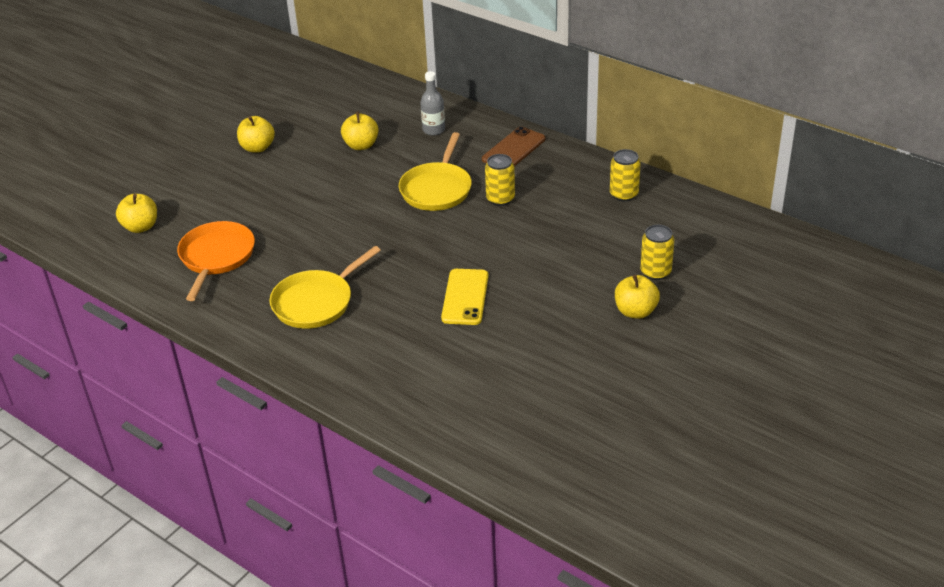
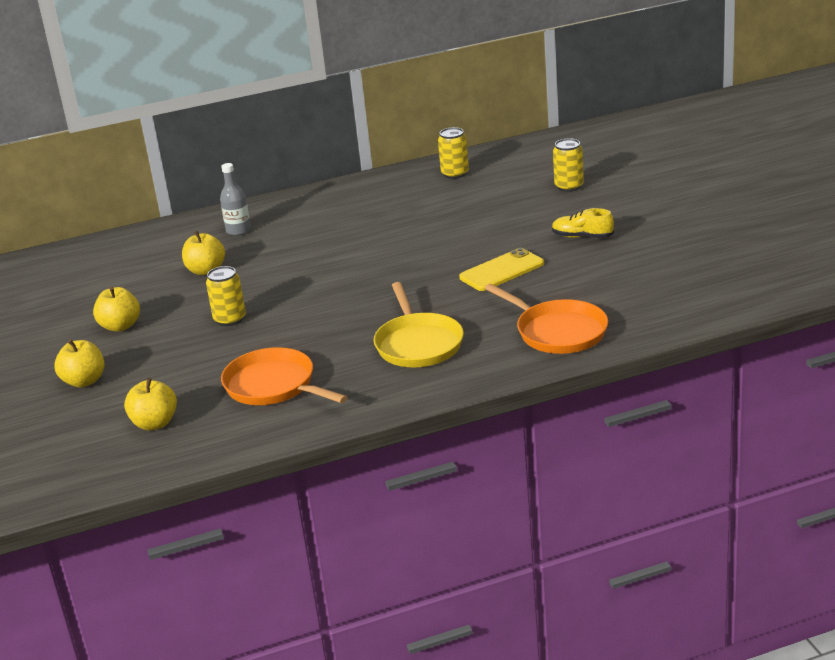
camera: 55 degrees left, 10 degrees down
yellow pan [399,132,472,211] -> none
yellow phone [441,269,489,325] -> yellow phone turned 75 degrees counterclockwise [459,248,544,291]
brown phone [482,127,545,166] -> none
yellow can [485,154,515,206] -> yellow can moved to [206,266,246,326]
yellow apple [615,275,660,319] -> yellow apple moved to [54,339,104,388]
none -> orange pan [485,284,608,354]
none -> yellow shoe [552,208,614,238]

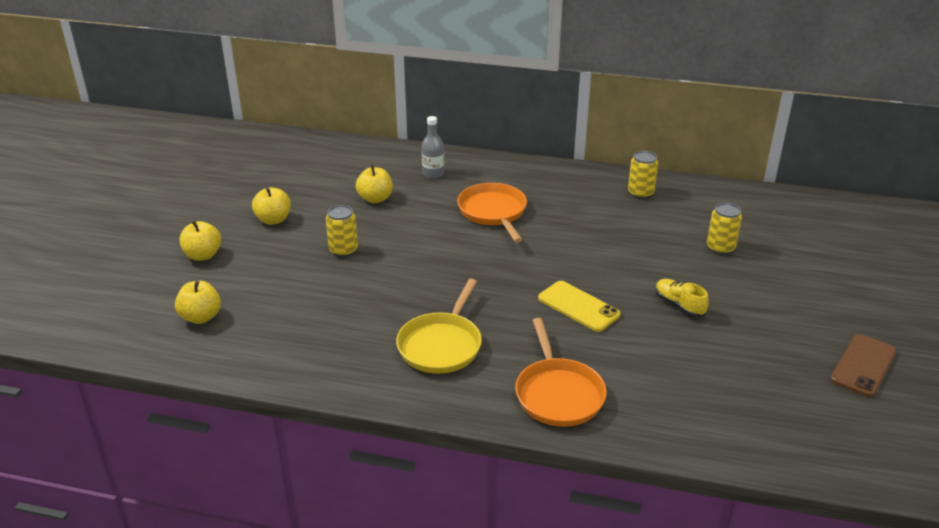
camera: 30 degrees right, 5 degrees up
orange pan [221,347,348,405] -> orange pan moved to [457,183,527,243]
yellow phone [459,248,544,291] -> yellow phone turned 45 degrees clockwise [538,281,621,332]
none -> brown phone [830,334,896,397]

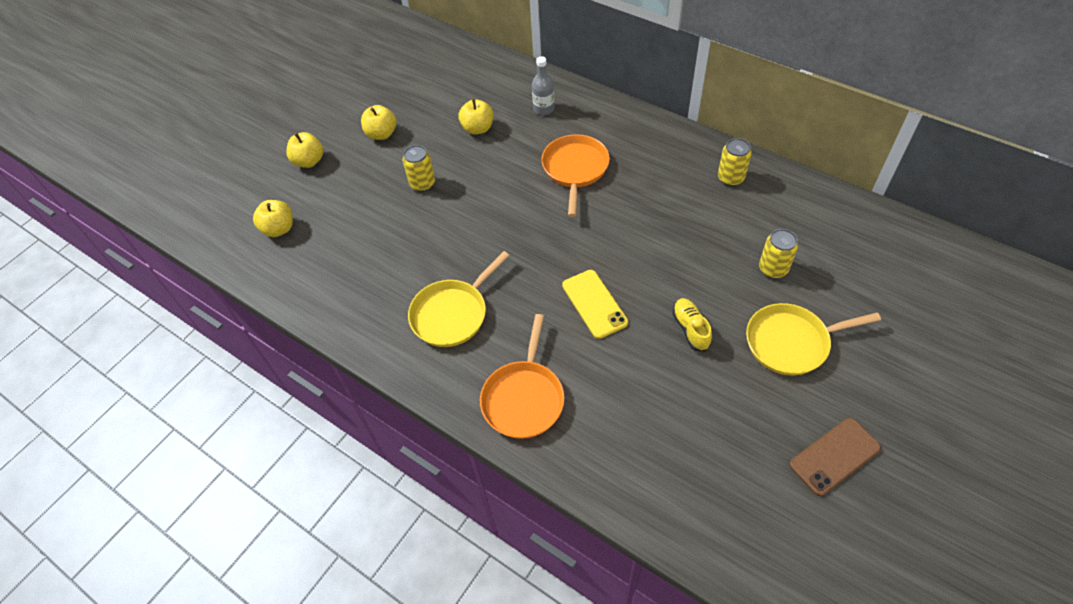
camera: 25 degrees right, 20 degrees up
none -> yellow pan [746,303,881,375]

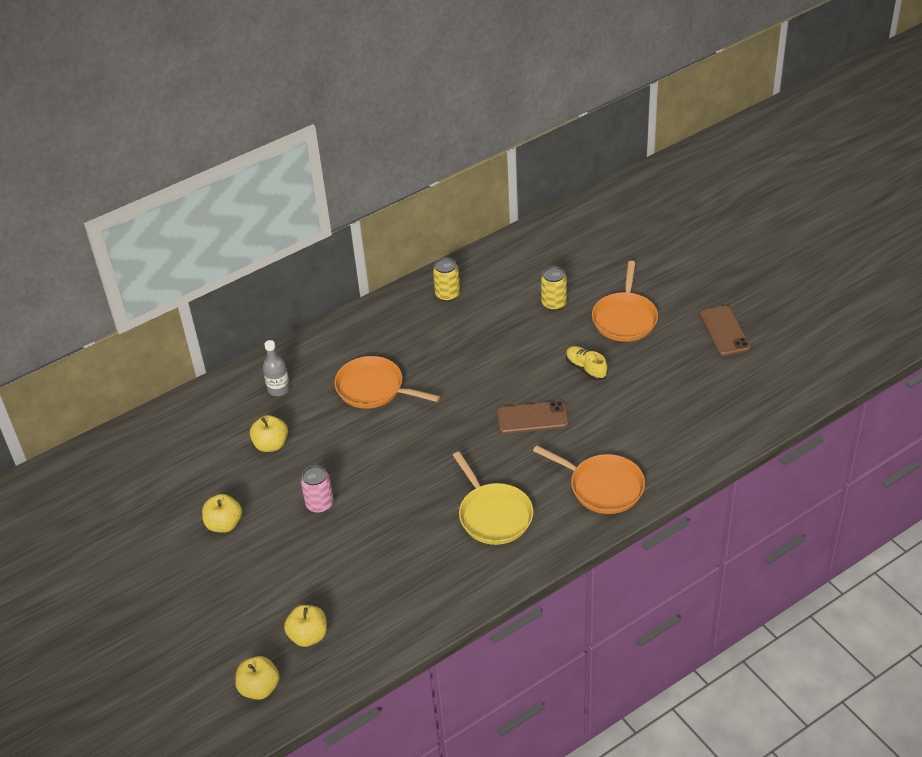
camera: 70 degrees left, 10 degrees down
yellow apple [286,132,323,168] -> yellow apple moved to [235,656,280,700]
yellow can [403,145,435,192] -> pink can [301,465,334,513]
yellow phone [562,270,628,339] -> brown phone [497,401,569,434]
yellow shoe [672,298,712,352] -> yellow shoe turned 45 degrees clockwise [566,346,607,380]
yellow pan [746,303,881,375] -> orange pan [592,261,658,342]

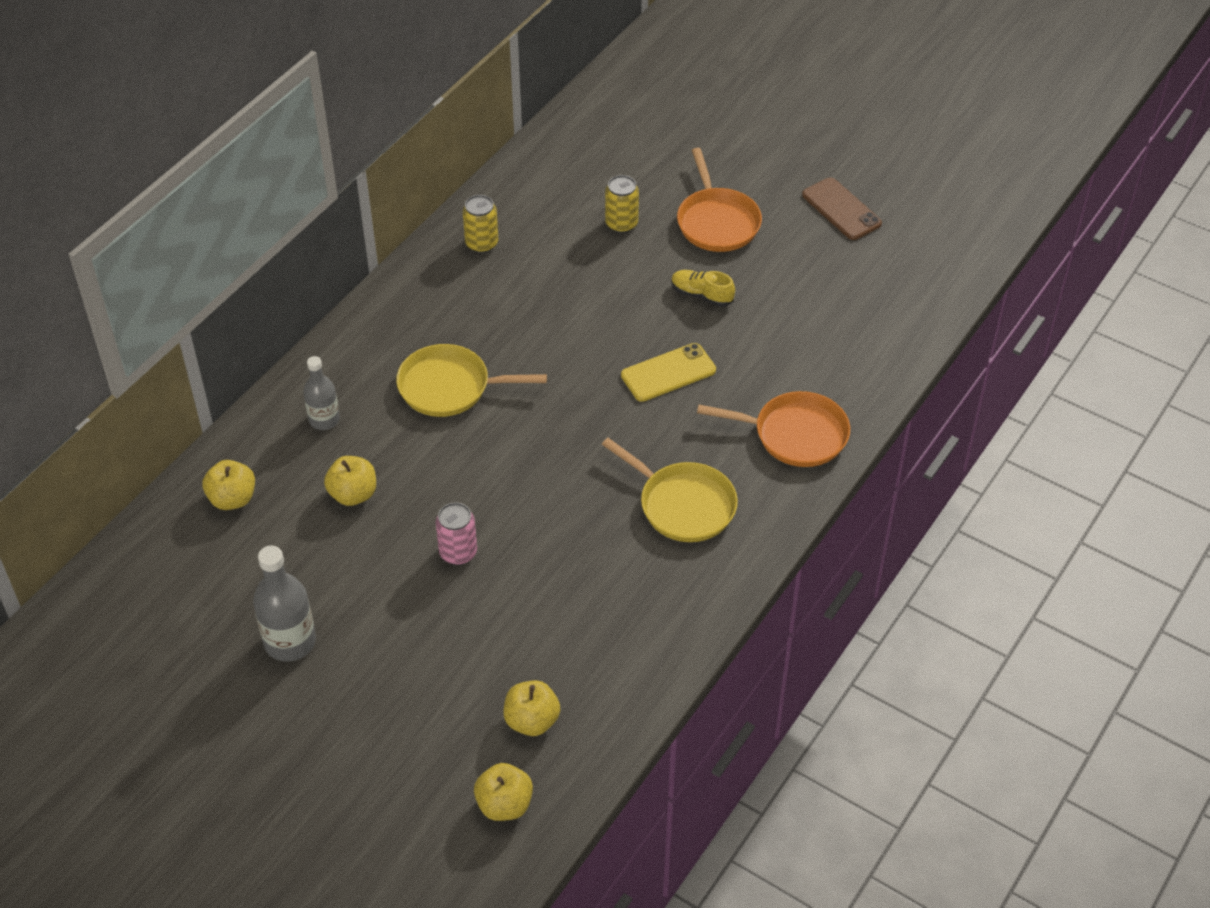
camera: 25 degrees left, 5 degrees up
yellow apple [202,494,242,533] -> yellow apple moved to [203,460,255,510]
orange pan [334,356,440,409] -> yellow pan [396,344,547,417]
brown phone [497,401,569,434] -> yellow phone [621,343,716,402]
none -> grey bottle [253,546,316,662]

